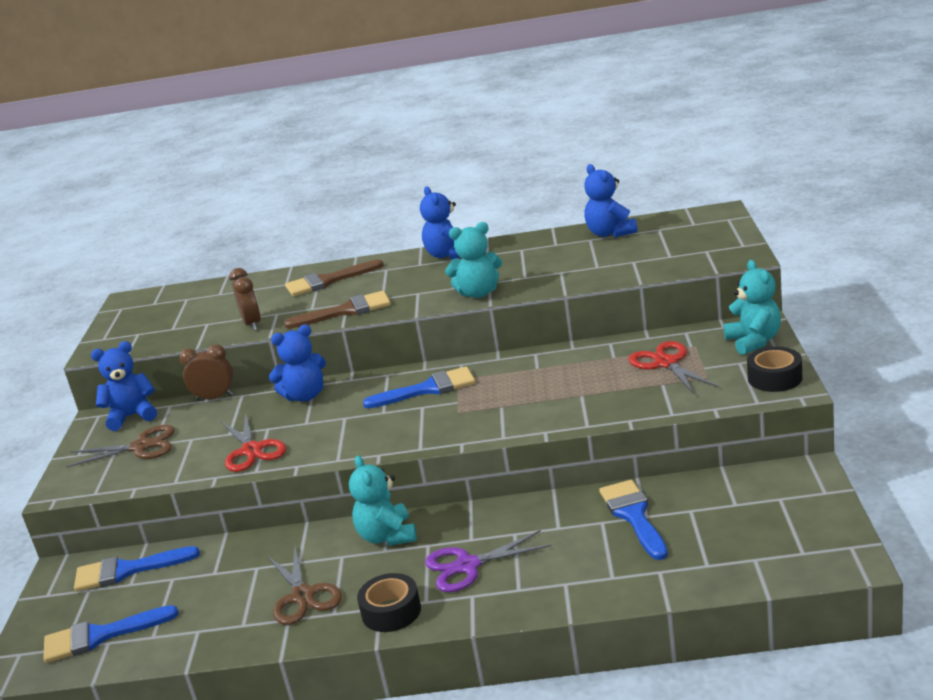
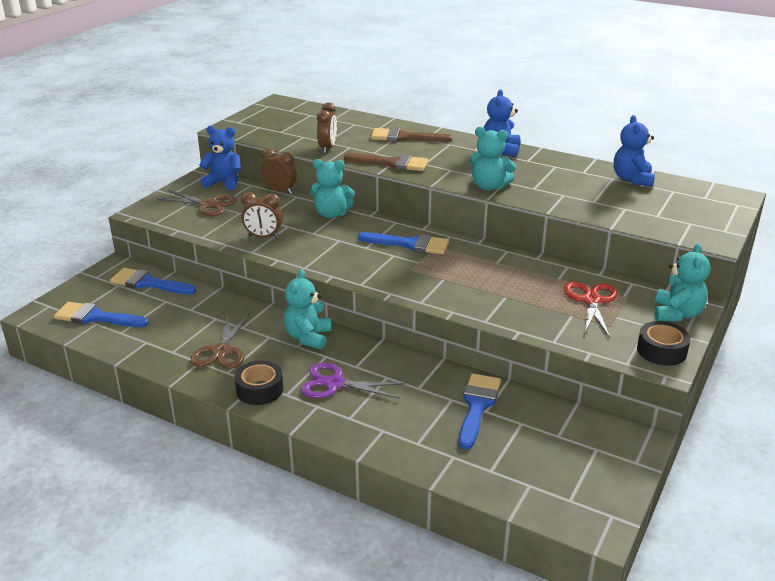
camera: 25 degrees right, 5 degrees up
red scissors [221,413,286,472] -> brown clock [241,192,283,238]
blue teddy bear [269,324,326,401] -> turquoise teddy bear [310,159,355,218]

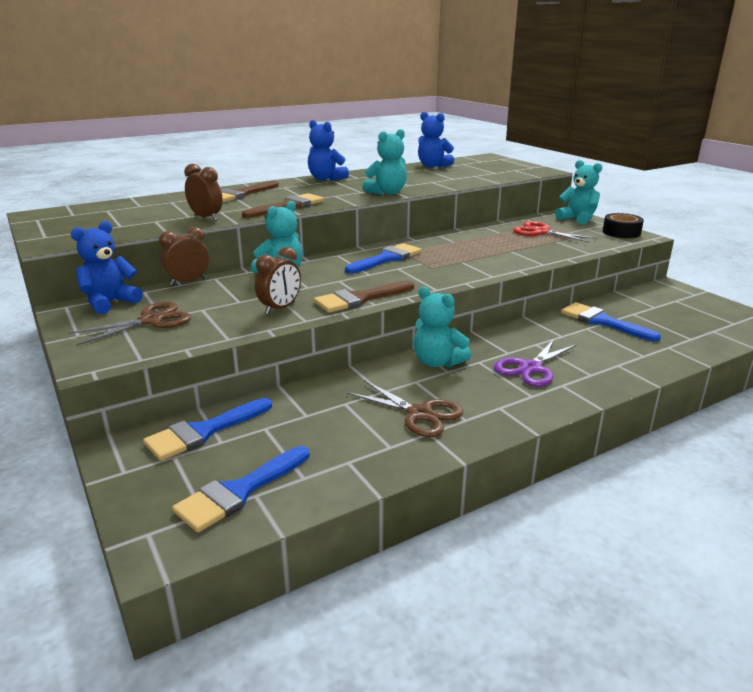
camera: 60 degrees left, 5 degrees down
black tape [235,361,283,405] -> none
none -> brown brush [314,280,414,313]

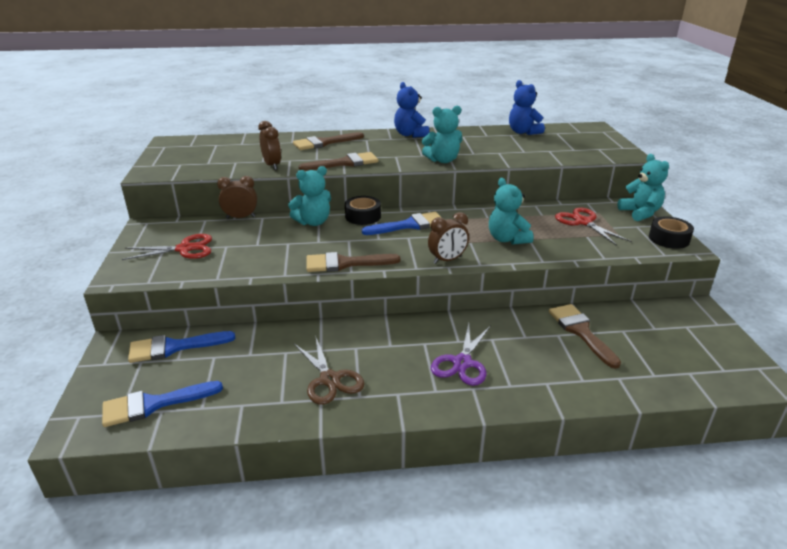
camera: 25 degrees right, 5 degrees up
brown scissors [68,301,191,346] -> red scissors [122,234,212,260]
blue teddy bear [71,221,143,314] -> none
brown clock [255,247,301,315] -> brown clock moved to [428,212,469,264]
turquoise teddy bear [414,287,471,368] -> turquoise teddy bear moved to [489,178,534,245]
purple scissors [494,339,577,387] -> purple scissors turned 45 degrees counterclockwise [431,323,491,386]
blue brush [561,302,661,341] -> brown brush [549,304,621,369]
none -> black tape [345,196,381,225]

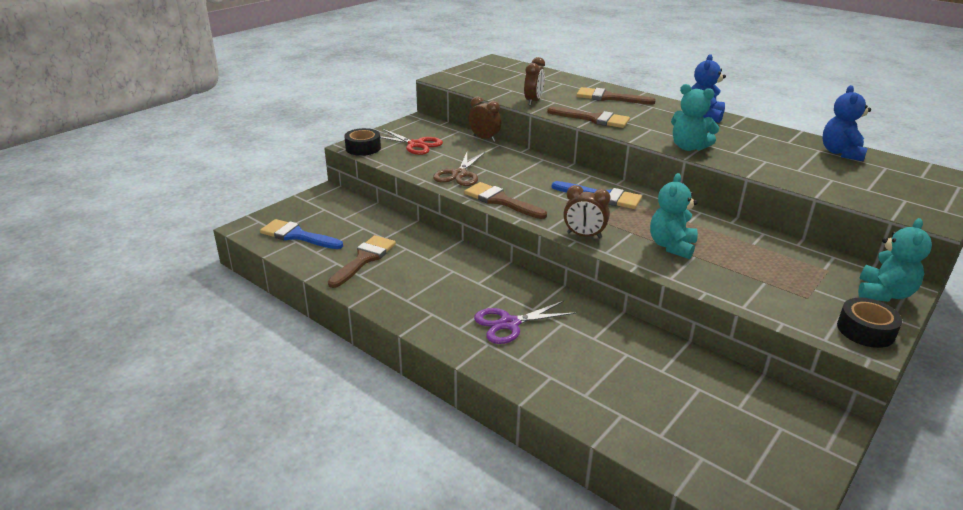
camera: 45 degrees right, 0 degrees up
blue brush [128,331,235,363] -> none
turquoise teddy bear [288,166,331,226] -> none
brown scissors [294,335,364,405] -> brown scissors moved to [433,152,485,186]
black tape [345,196,381,225] -> black tape moved to [344,128,381,156]
brown brush [549,304,621,369] -> brown brush moved to [328,235,396,288]
red scissors [555,207,632,246] -> none

